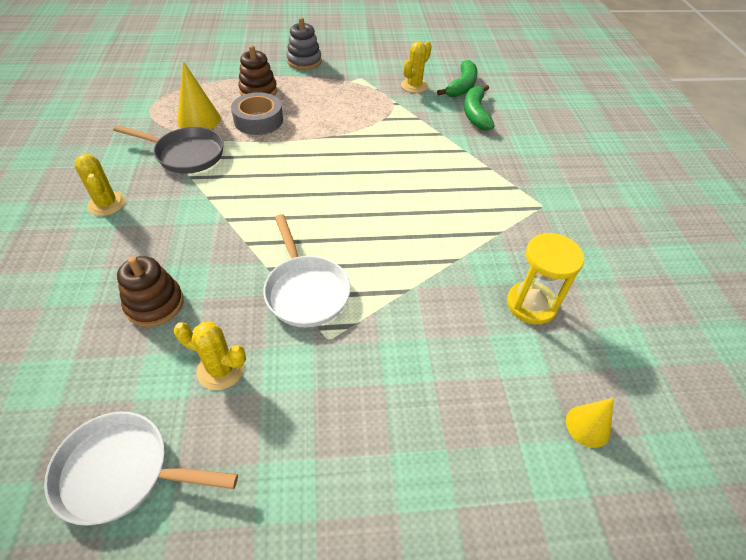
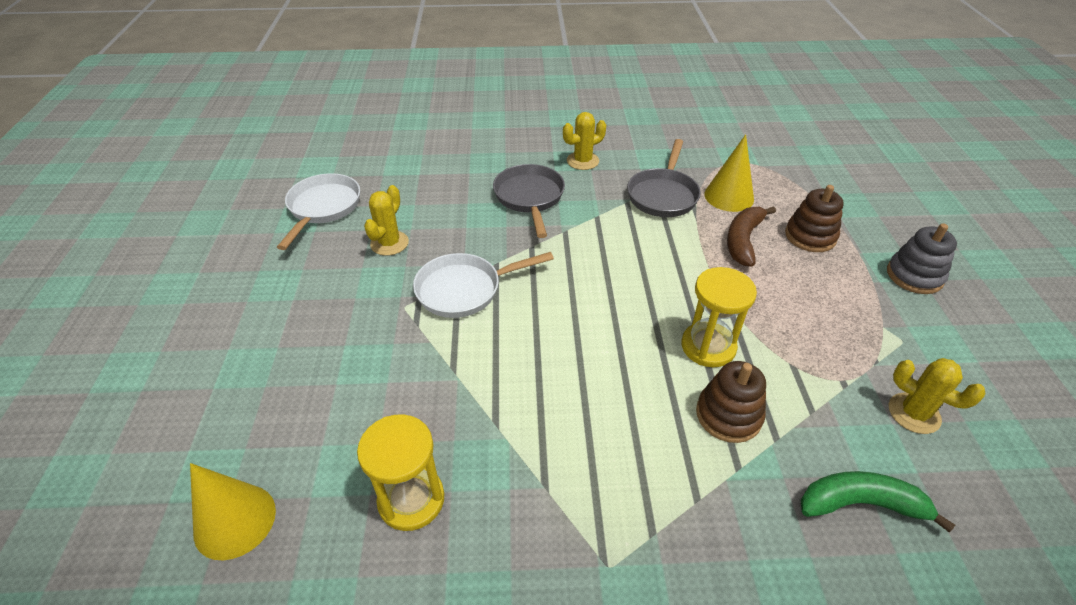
camera: 95 degrees right, 5 degrees down
brown stacking toy [117,256,184,327] -> brown stacking toy moved to [696,361,766,443]
grey tape [231,92,283,135] -> brown banana [727,206,776,267]
green banana [437,60,478,97] -> none
yellow cone [566,398,614,448] -> yellow cone [190,463,276,560], size x1.56
none -> grey pan [493,164,565,238]
none -> yellow hourglass [681,267,757,367]

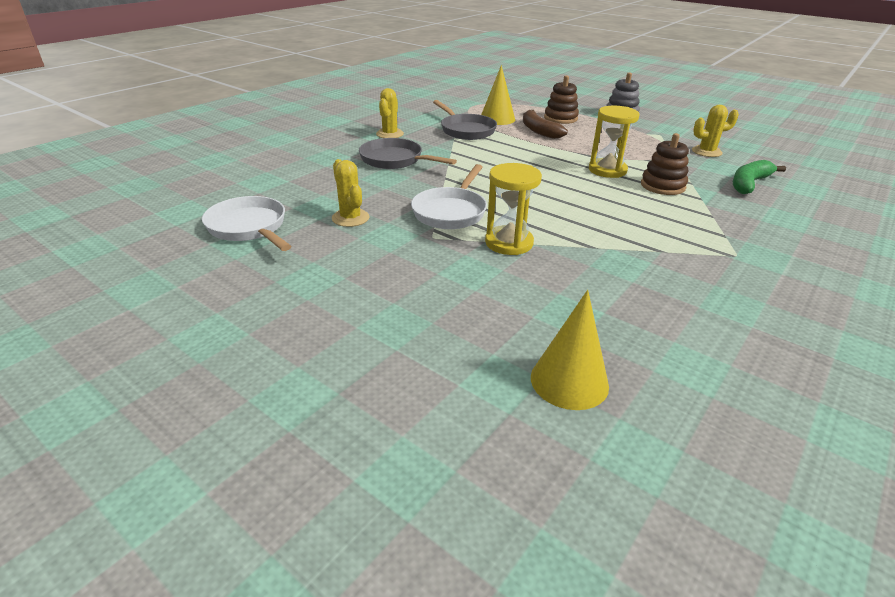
camera: 50 degrees left, 10 degrees down
yellow hourglass [357,414,445,531] -> yellow hourglass moved to [485,163,542,255]

